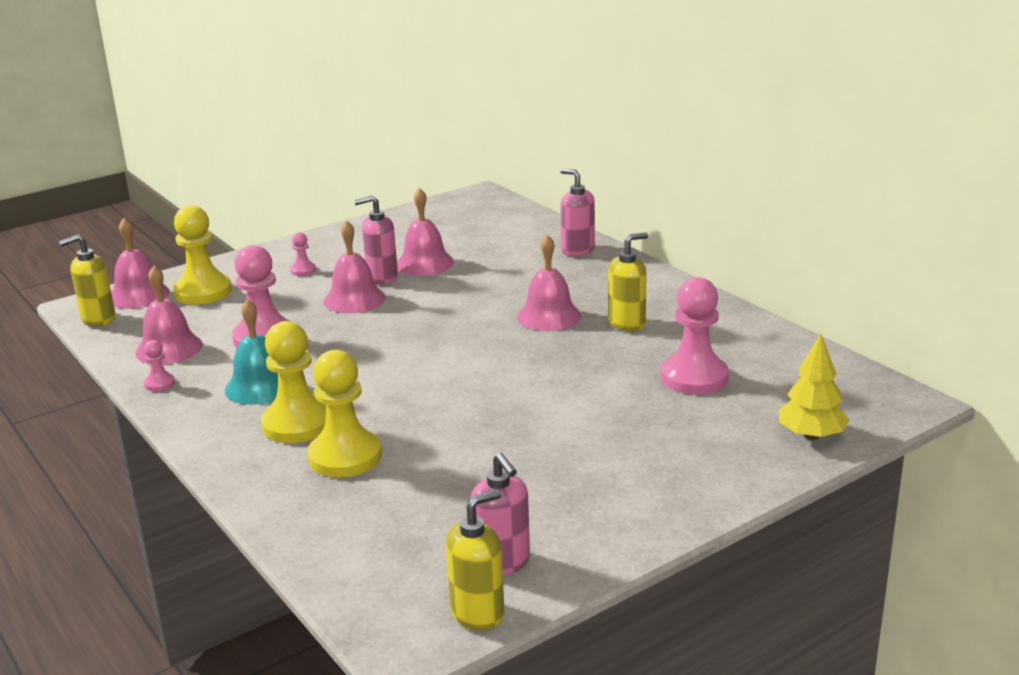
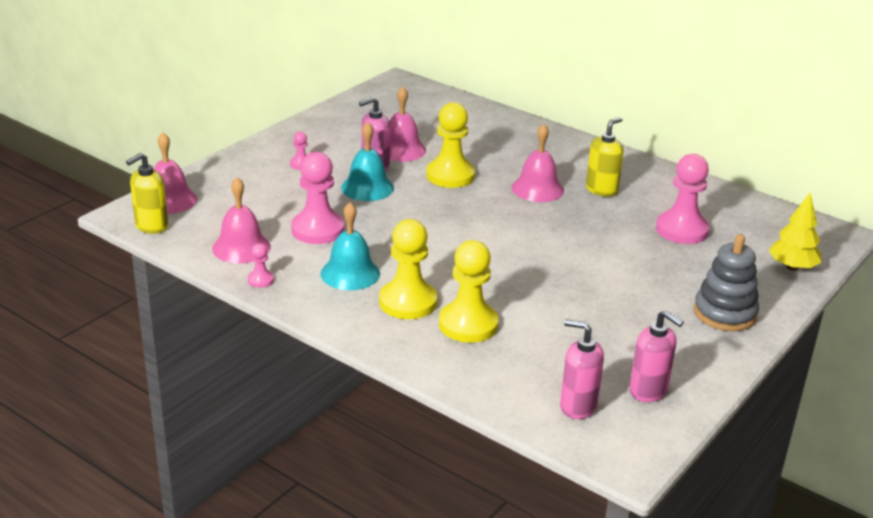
camera: 20 degrees left, 5 degrees up
yellow pawn [173,205,232,305] -> yellow pawn moved to [426,102,475,188]
pink bell [324,220,385,313] -> turquoise bell [341,122,394,201]
yellow soap dispenser [446,489,504,631] -> none
pink soap dispenser [560,169,595,256] -> pink soap dispenser moved to [560,319,604,419]
none -> grey stacking toy [694,234,759,331]

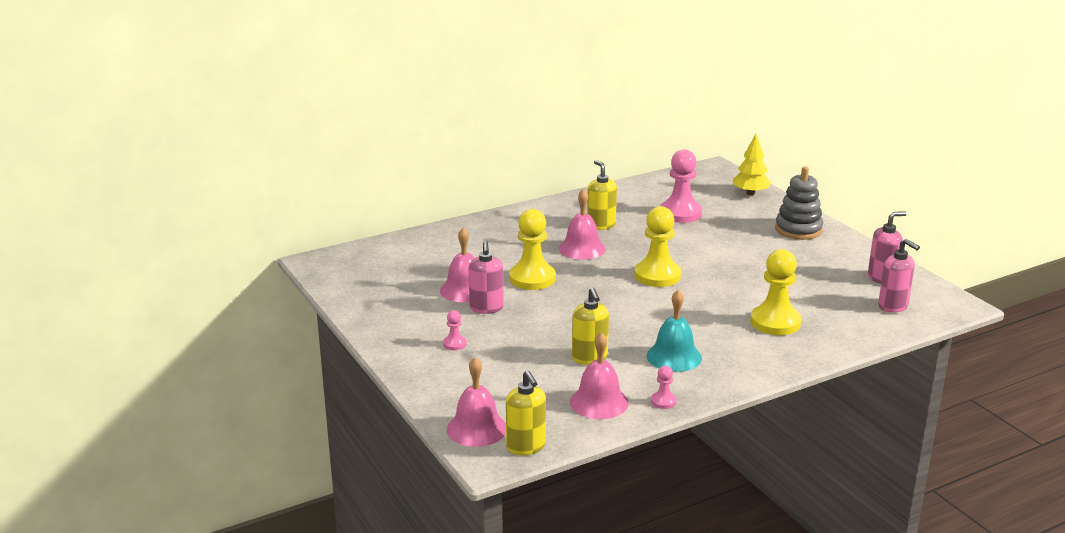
camera: 65 degrees left, 5 degrees down
pink pawn [291,152,344,244] -> yellow soap dispenser [572,287,609,365]
turquoise bell [341,122,394,201] -> none
yellow pawn [379,219,437,319] -> yellow pawn moved to [634,206,681,287]
pink soap dispenser [560,319,604,419] -> pink soap dispenser turned 90 degrees counterclockwise [878,239,920,313]

